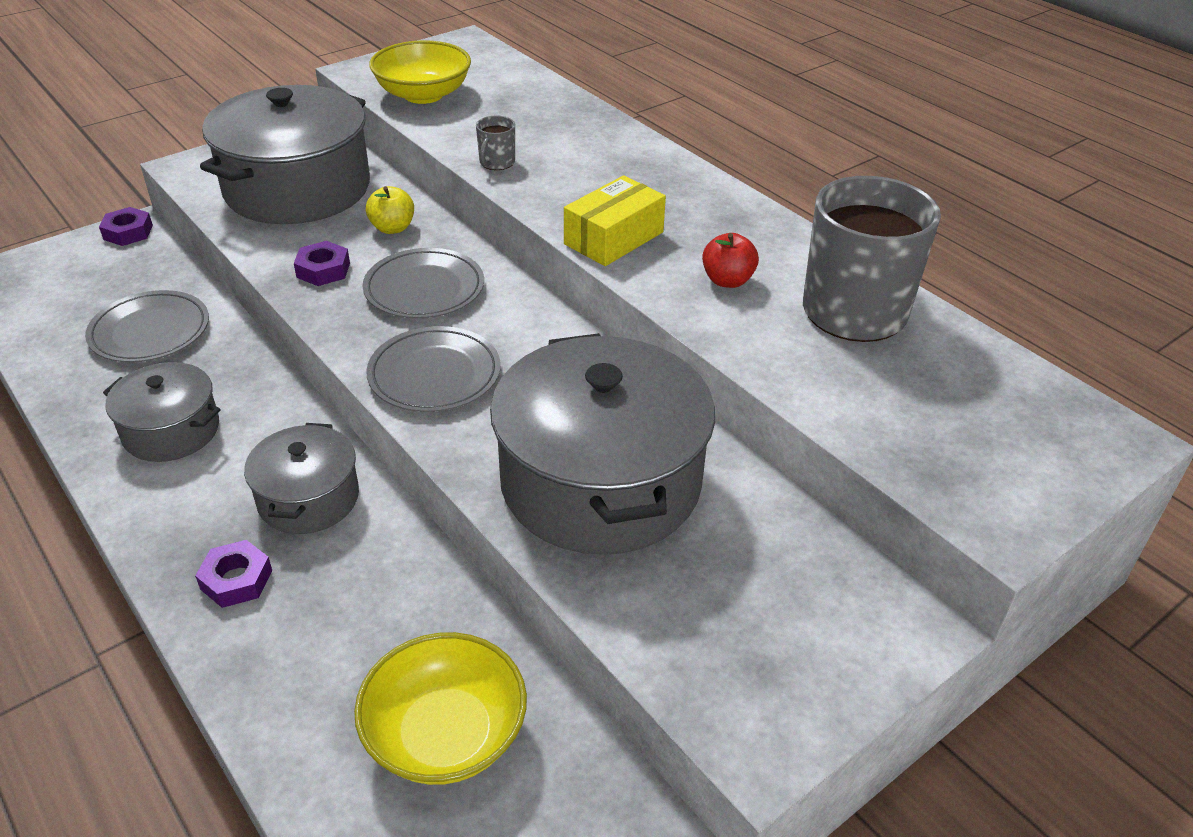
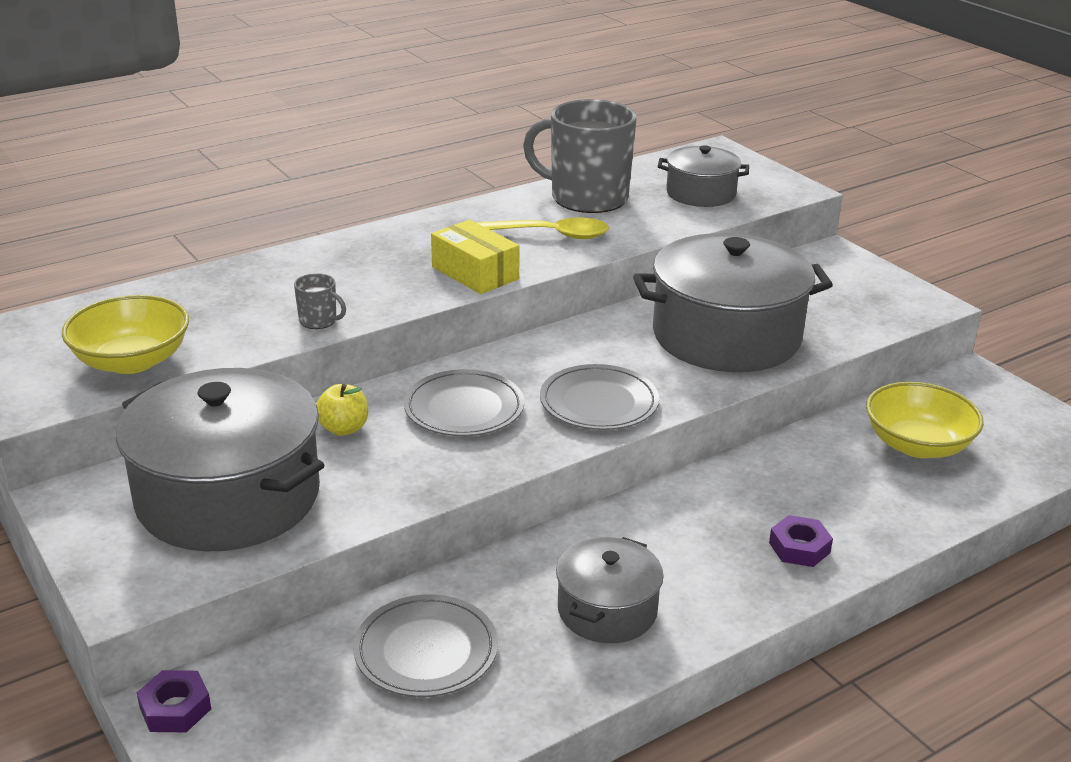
camera: 85 degrees left, 10 degrees down
grey pot [244,423,359,534] -> grey pot moved to [658,146,749,207]
purple nut [294,241,350,286] -> none
red apple [702,233,759,288] -> yellow spoon [476,218,609,239]

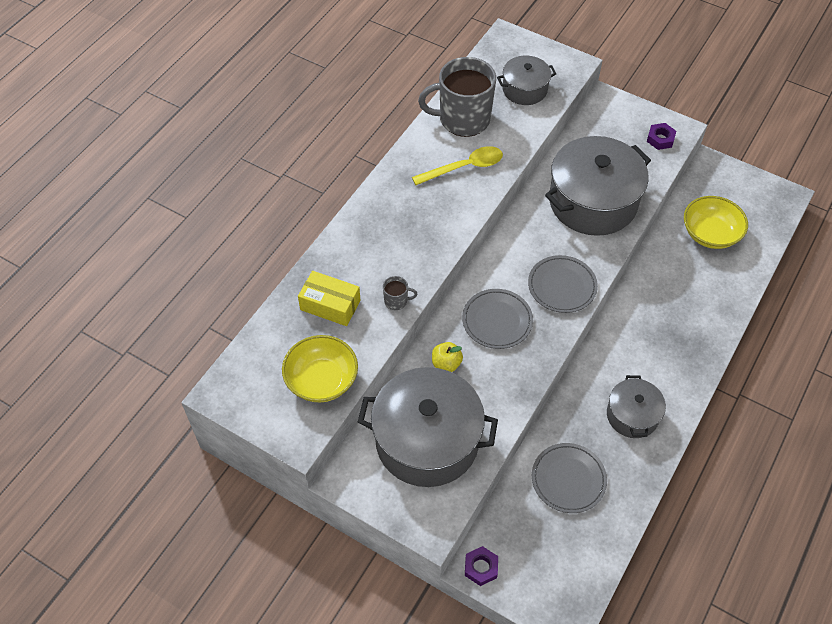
camera: 25 degrees left, 25 degrees up
yellow box [431,220,520,294] -> yellow box moved to [298,271,361,326]
purple nut [769,515,833,567] -> purple nut moved to [647,123,676,150]

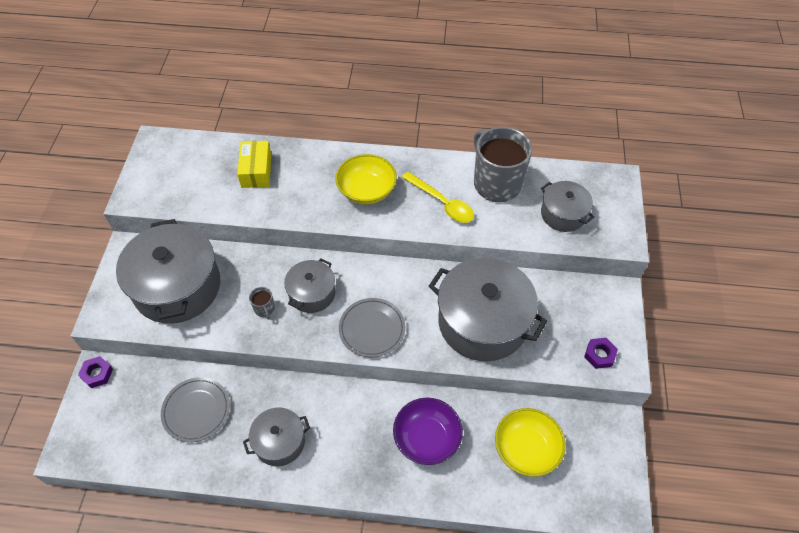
camera: 65 degrees right, 0 degrees up
yellow bowl [282,335,358,402] -> yellow bowl moved to [335,154,397,205]
grey mug [383,276,418,310] -> grey mug moved to [249,287,275,320]
yellow apple [432,342,463,372] -> none
grey plate [462,289,533,349] -> grey pot [284,259,335,313]
none -> purple bowl [393,398,463,465]

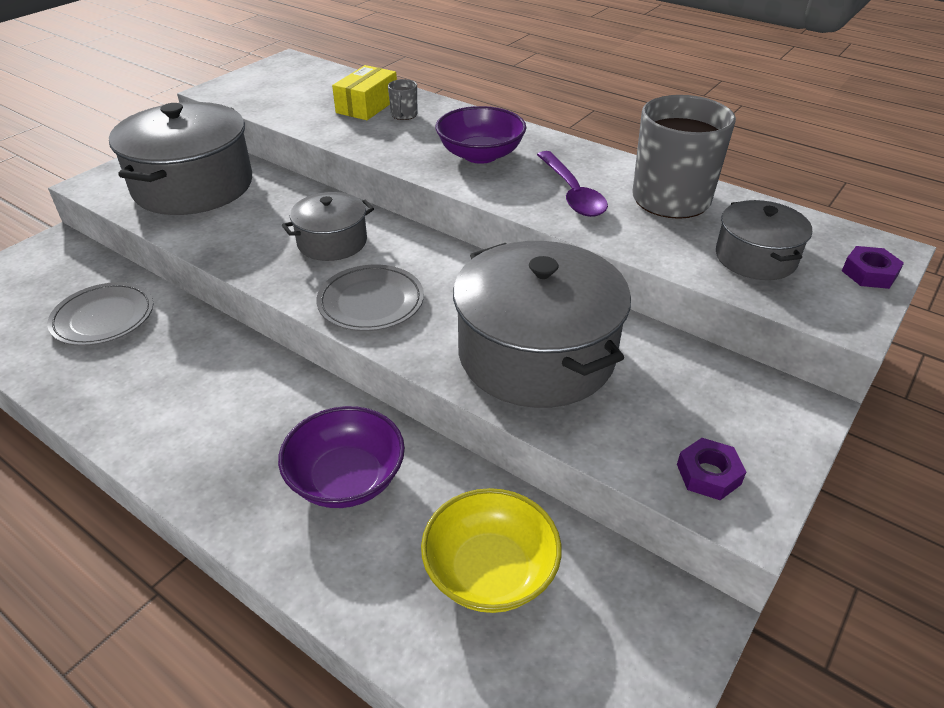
camera: 30 degrees right, 15 degrees down
purple nut [78,356,113,388] -> purple nut moved to [842,246,904,289]
grey pot [243,407,310,466] -> none
grey mug [249,287,275,320] -> grey mug moved to [388,79,417,120]
yellow bowl [335,154,397,205] -> purple bowl [436,106,526,164]
yellow spoon [402,172,474,223] -> purple spoon [537,151,608,217]

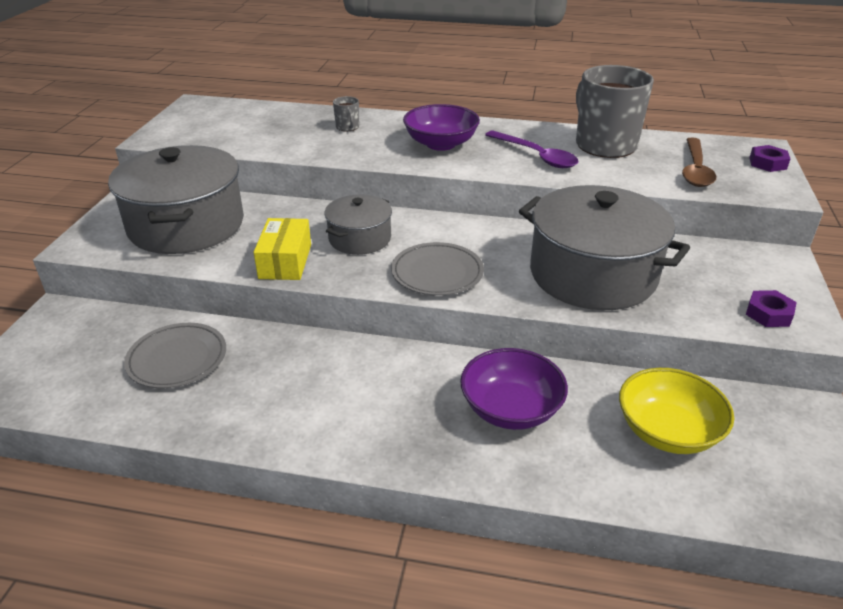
camera: 25 degrees left, 5 degrees down
yellow box [332,65,397,120] -> yellow box moved to [254,218,311,280]
grey pot [716,200,812,280] -> brown spoon [682,137,717,187]

